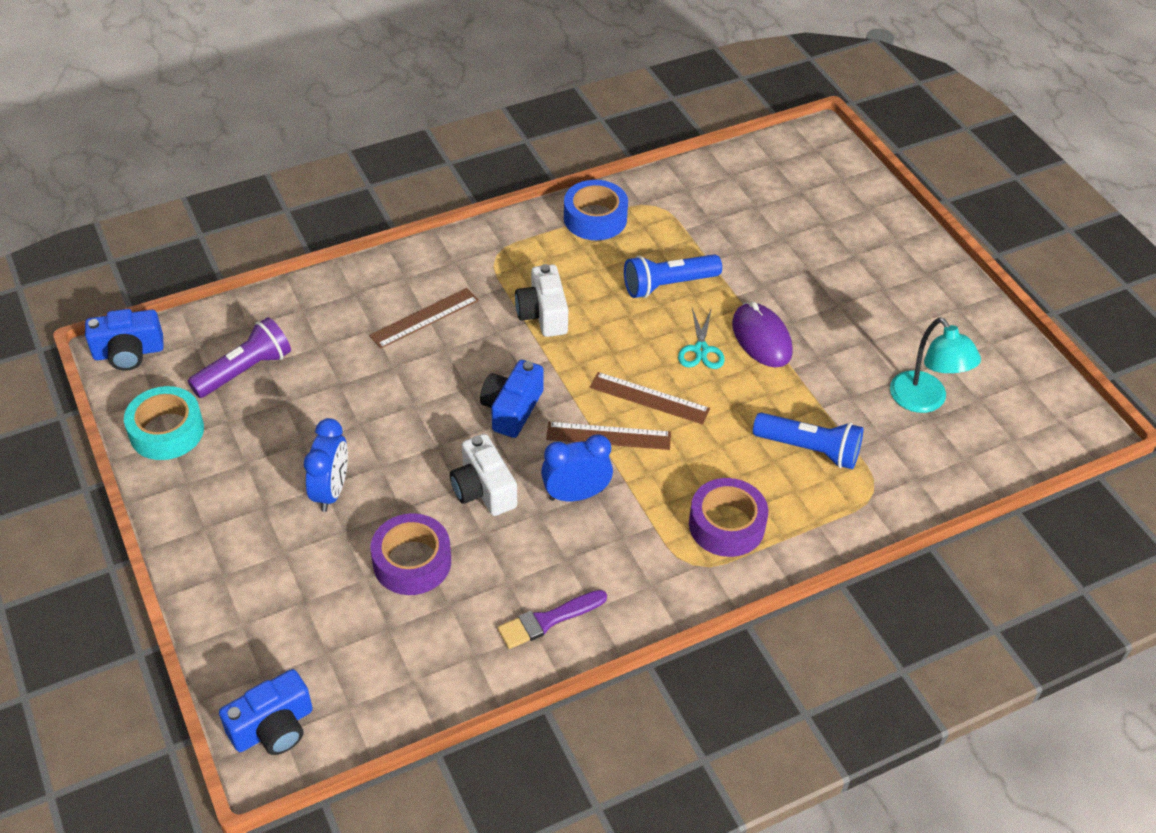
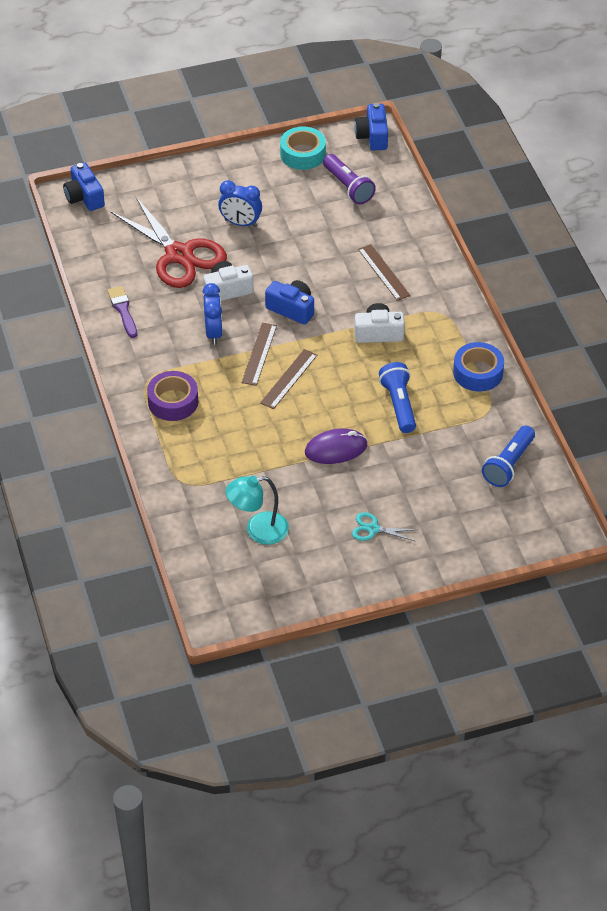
camera: 100 degrees right, 0 degrees up
purple tape [370,513,451,595] -> red scissors [111,197,227,288]
turquoise scissors [678,308,725,369] -> turquoise scissors moved to [352,512,417,541]
blue flashlight [753,413,863,469] -> blue flashlight moved to [482,426,535,487]

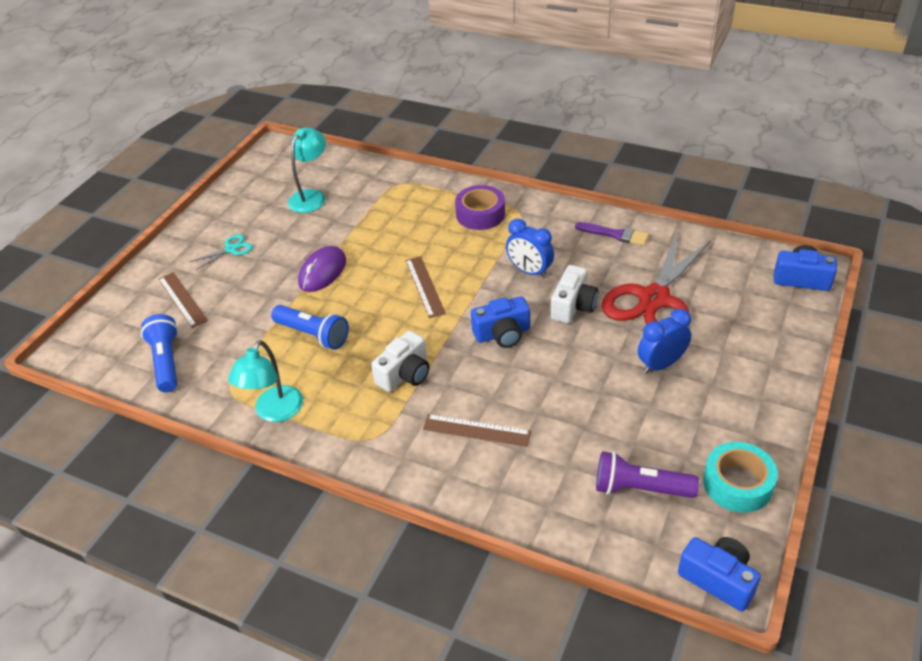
camera: 135 degrees right, 5 degrees down
red scissors [111,197,227,288] -> red scissors turned 60 degrees counterclockwise [602,231,712,324]
brown ruler [241,323,277,386] -> brown ruler moved to [158,272,208,328]
blue tape [453,342,504,391] -> turquoise lamp [228,340,303,422]

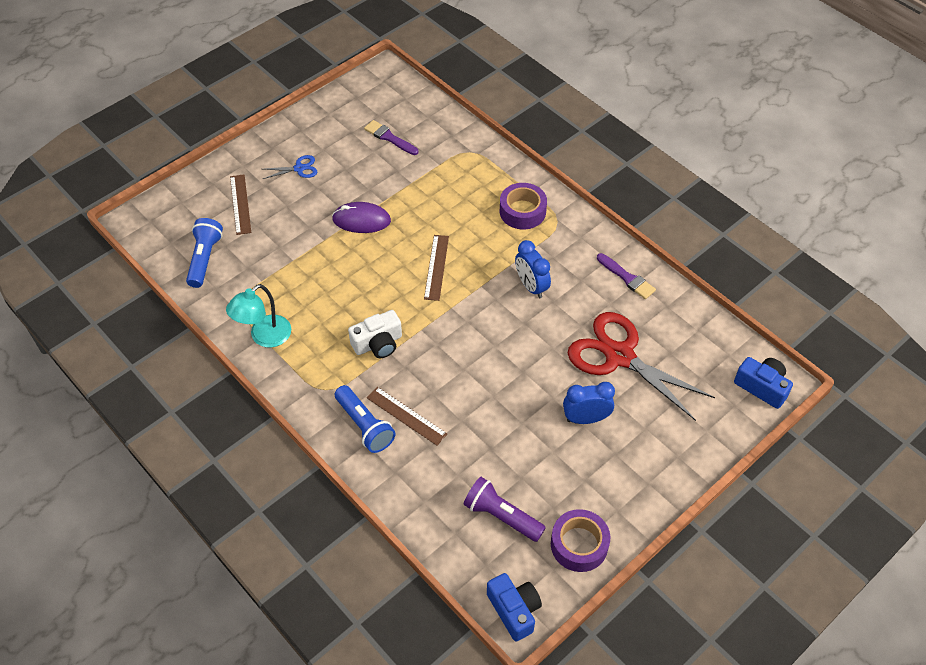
camera: 20 degrees right, 10 degrees up
turquoise scissors [190,234,253,270] -> blue scissors [263,155,317,179]
blue flashlight [271,305,349,350] -> blue flashlight moved to [335,385,396,453]
turquoise lamp [288,128,326,213] -> purple brush [364,120,418,155]
purple mouse [298,246,346,292] -> purple mouse turned 45 degrees clockwise [332,202,391,233]
blue camera [471,296,530,348] -> none
white camera [551,265,598,323] -> none
red scissors [602,231,712,324] -> red scissors turned 75 degrees clockwise [568,312,715,421]
turquoise tape [703,442,778,513] -> purple tape [551,509,610,572]

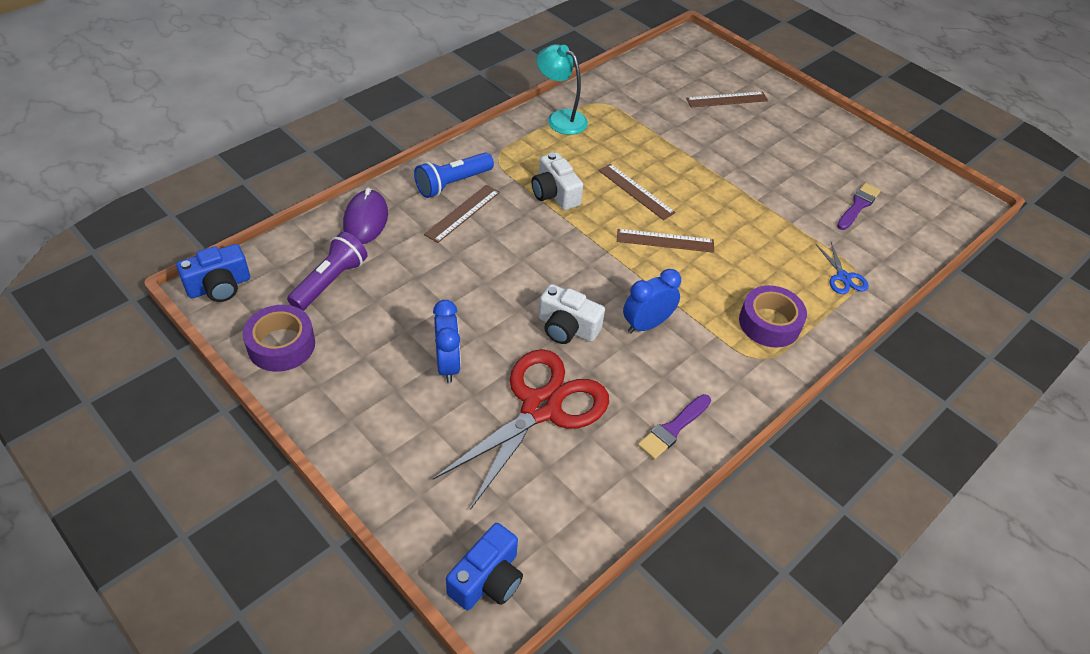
camera: 85 degrees right, 5 degrees down
blue flashlight [186,218,223,288] -> none
blue scissors [263,155,317,179] -> blue scissors moved to [816,242,869,294]
purple mouse [332,202,391,233] -> purple mouse moved to [343,188,388,244]
none -> white camera [538,284,605,344]
none -> brown ruler [598,164,675,220]

